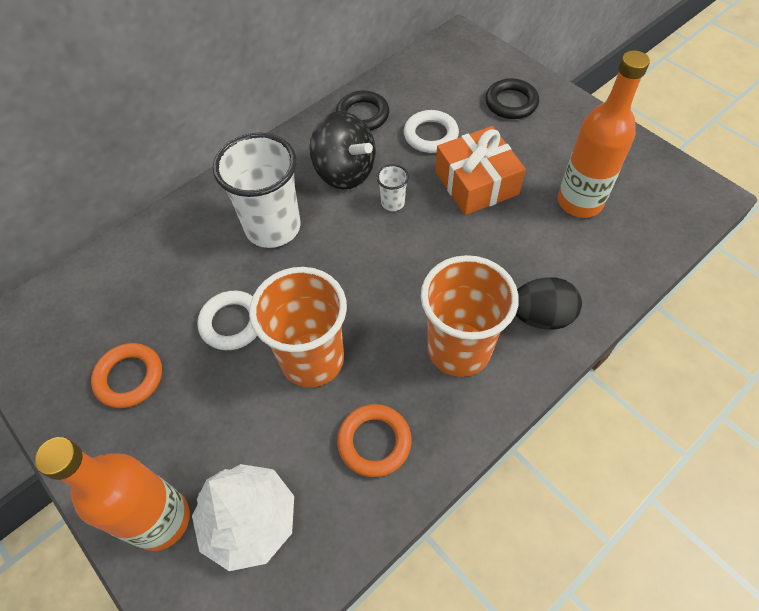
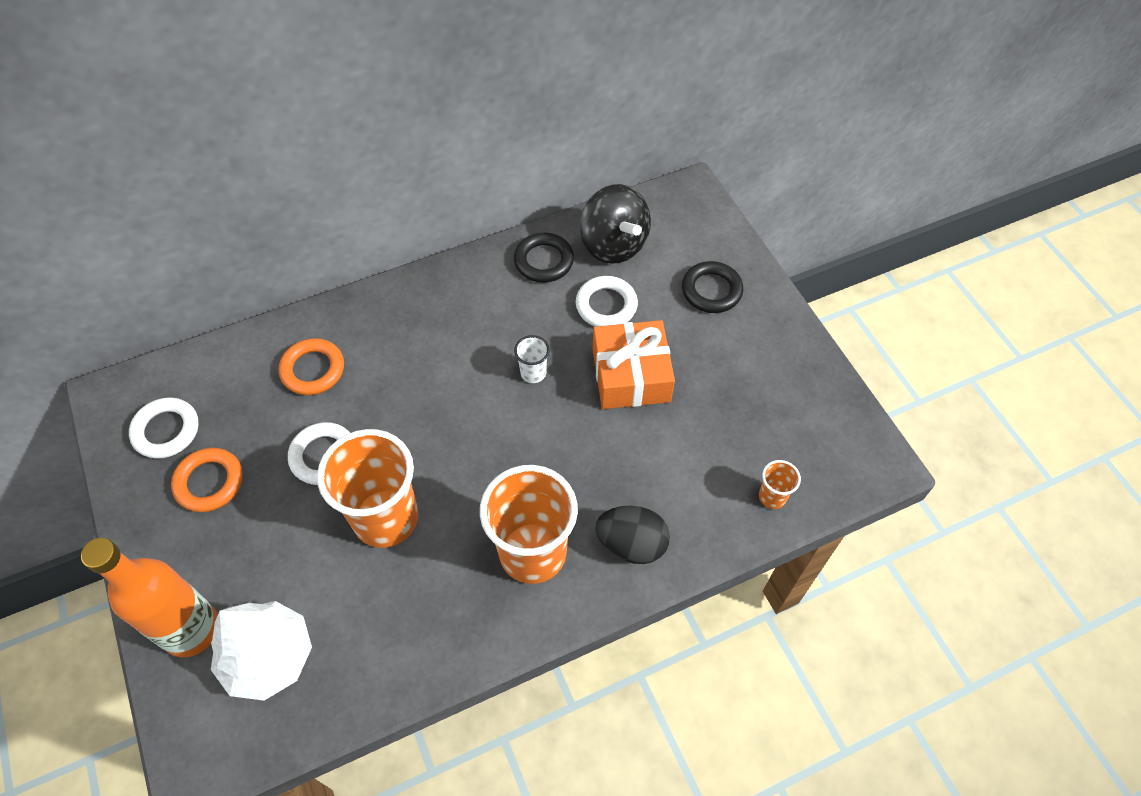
camera: 15 degrees right, 0 degrees up
white cup [213,133,300,248] -> none
black spinning top [309,111,376,189] -> black spinning top moved to [580,184,651,264]
orange ring [337,404,412,477] -> orange ring moved to [279,338,344,395]
orange bottle [558,50,650,218] -> none
none -> white ring [129,397,199,459]
none -> orange cup [759,460,801,509]

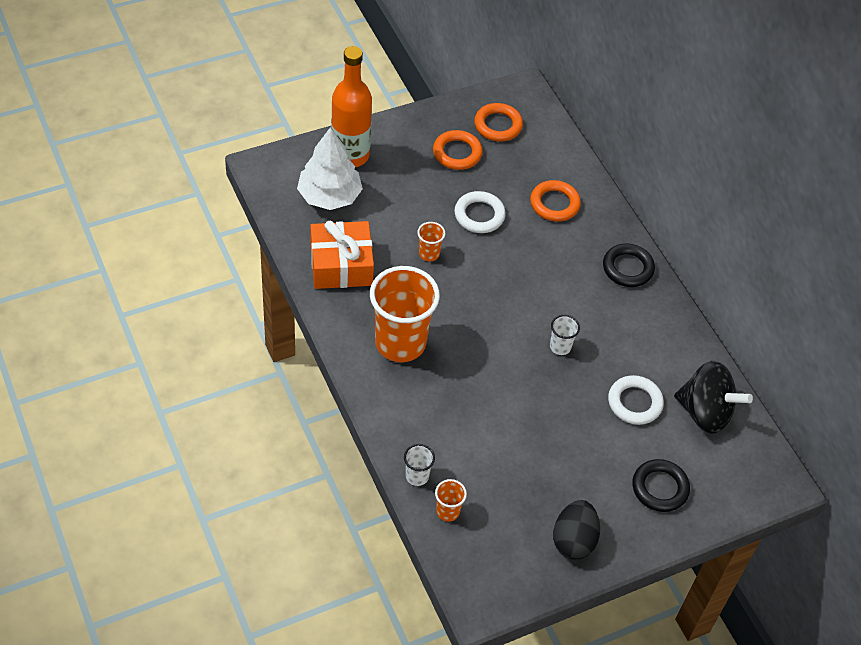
camera: 85 degrees right, 5 degrees down
white ring [129,397,199,459] -> orange ring [474,103,523,142]
orange cup [317,429,418,548] -> orange cup [417,222,445,261], size x0.43
black ring [514,232,574,283] -> black ring moved to [603,243,655,287]
black spinning top [580,184,651,264] -> black spinning top turned 120 degrees counterclockwise [674,361,753,433]
orange gift [593,320,675,409] -> orange gift moved to [310,221,374,289]
black egg [596,506,670,564] -> black egg moved to [553,500,600,559]
none -> white cup [404,444,435,486]

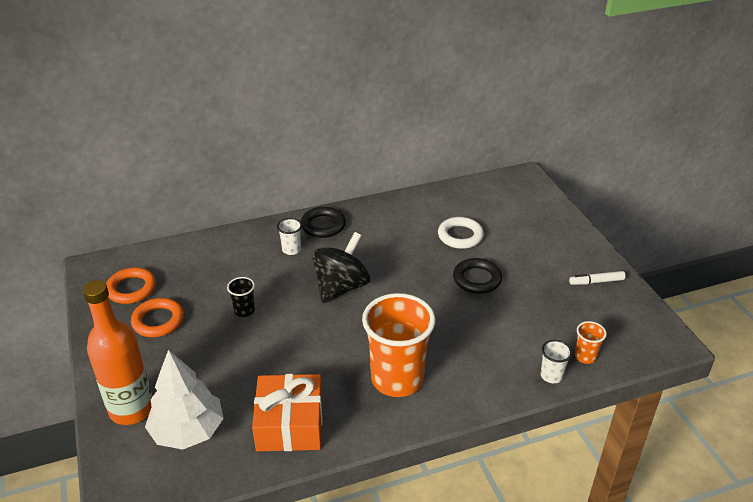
camera: 80 degrees left, 15 degrees down
orange cup [417,222,445,261] -> none
white ring [454,191,506,233] -> black cup [227,277,255,317]
orange ring [530,180,581,222] -> none
white cup [550,315,580,355] -> white cup moved to [277,218,302,255]
black egg [553,500,600,559] -> white marker [569,271,626,285]
black ring [632,459,690,512] -> black ring moved to [453,258,502,294]
black spinning top [674,361,753,433] -> black spinning top moved to [312,232,370,303]

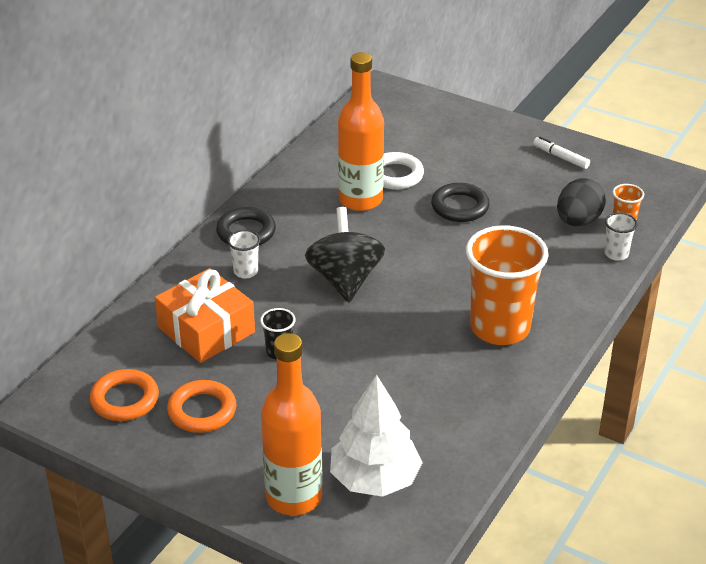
camera: 40 degrees left, 0 degrees up
orange gift [252,374,322,451] -> orange gift moved to [155,268,255,363]
white marker [569,271,626,285] -> white marker turned 90 degrees clockwise [533,136,590,169]
none -> orange bottle [338,52,384,211]
none -> black egg [557,178,606,226]

